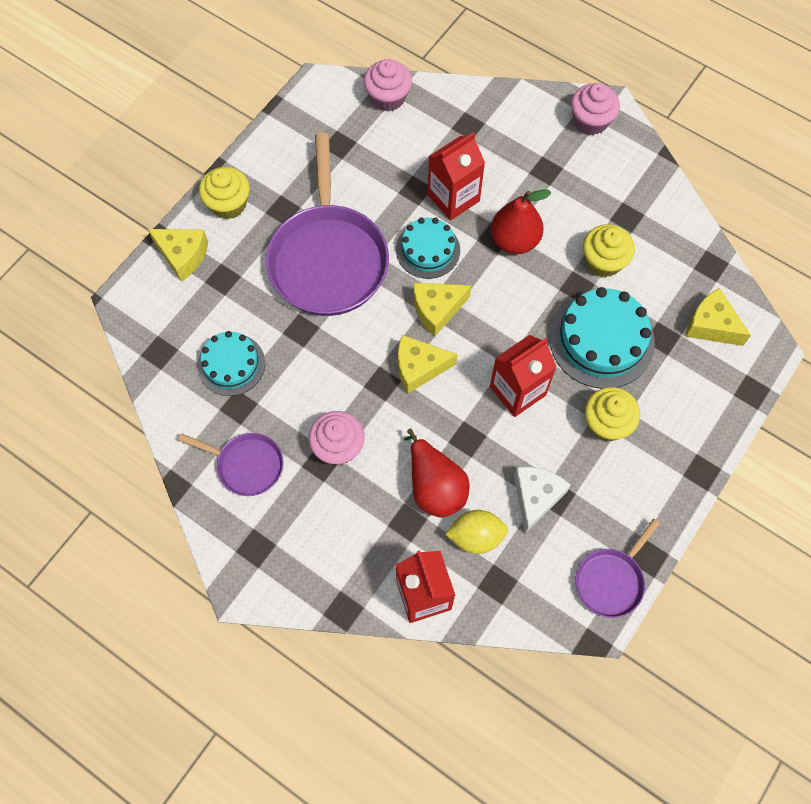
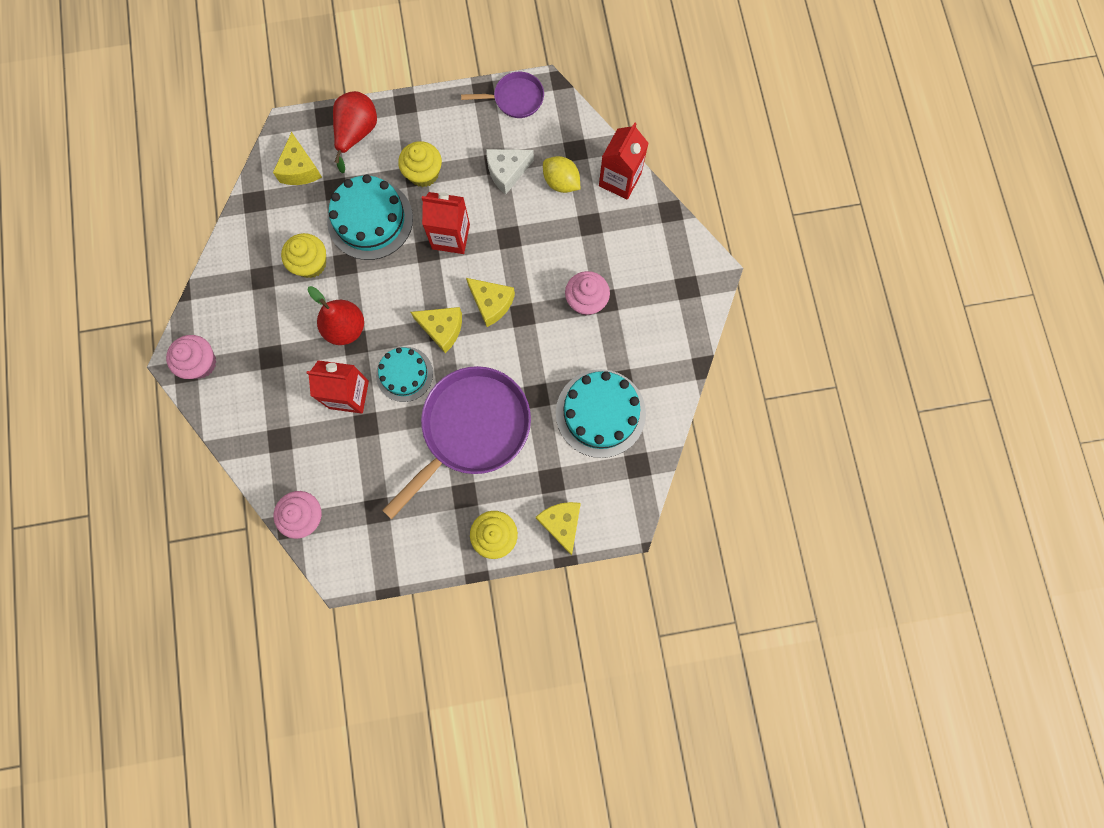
camera: 135 degrees left, 10 degrees up
purple pan [178,433,283,496] -> none
turquoise cake [198,331,265,396] -> turquoise cake [556,369,646,458], size x1.57
red pear [404,428,470,518] -> red pear moved to [333,91,377,173]

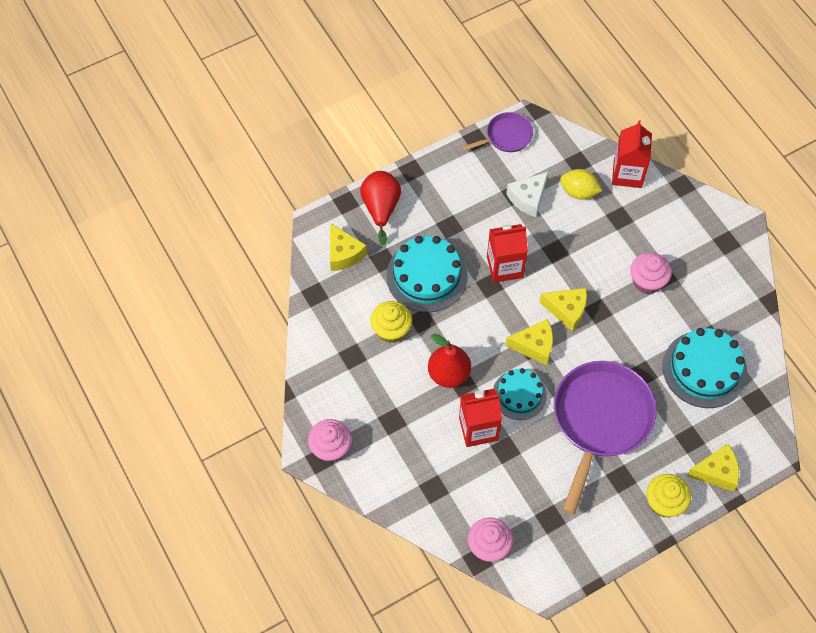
camera: 20 degrees left, 15 degrees down
yellow cupcake [398,141,442,187] -> none
yellow cheese [536,502,581,555] -> yellow cheese turned 120 degrees clockwise [687,444,739,491]

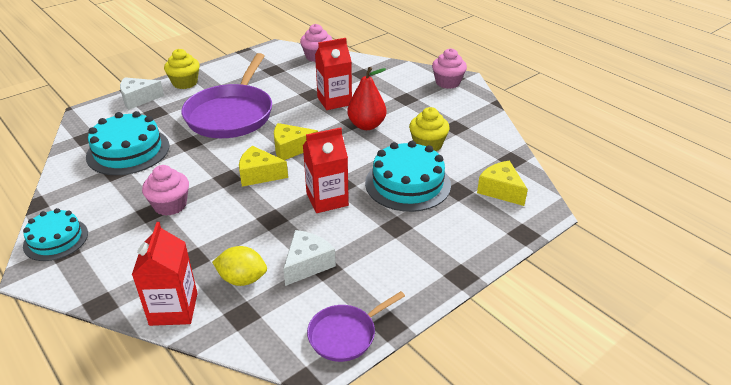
camera: 170 degrees right, 25 degrees down
red pear [360,171,401,245] -> none
turquoise cake [493,368,547,420] -> turquoise cake moved to [23,208,88,261]
yellow cheese [687,444,739,491] -> white cheese [120,77,164,110]

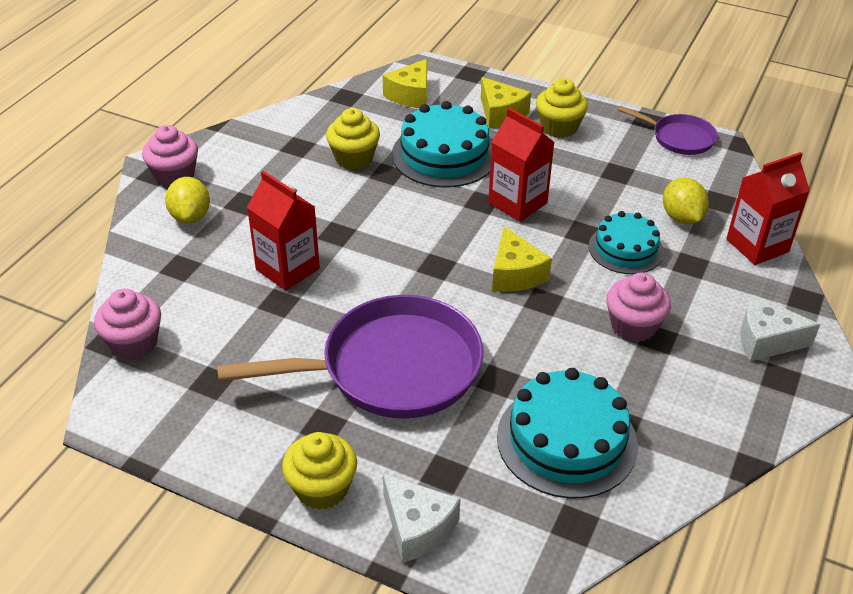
camera: 115 degrees left, 5 degrees up
turquoise cake [23,208,88,261] -> turquoise cake moved to [589,211,664,274]
yellow cheese [274,123,318,160] -> yellow cheese moved to [481,77,531,128]
white cheese [283,230,336,286] -> white cheese moved to [740,295,820,361]
red pear [347,67,386,130] -> none
none -> yellow lemon [165,177,210,224]
none -> yellow cupcake [536,78,588,138]

